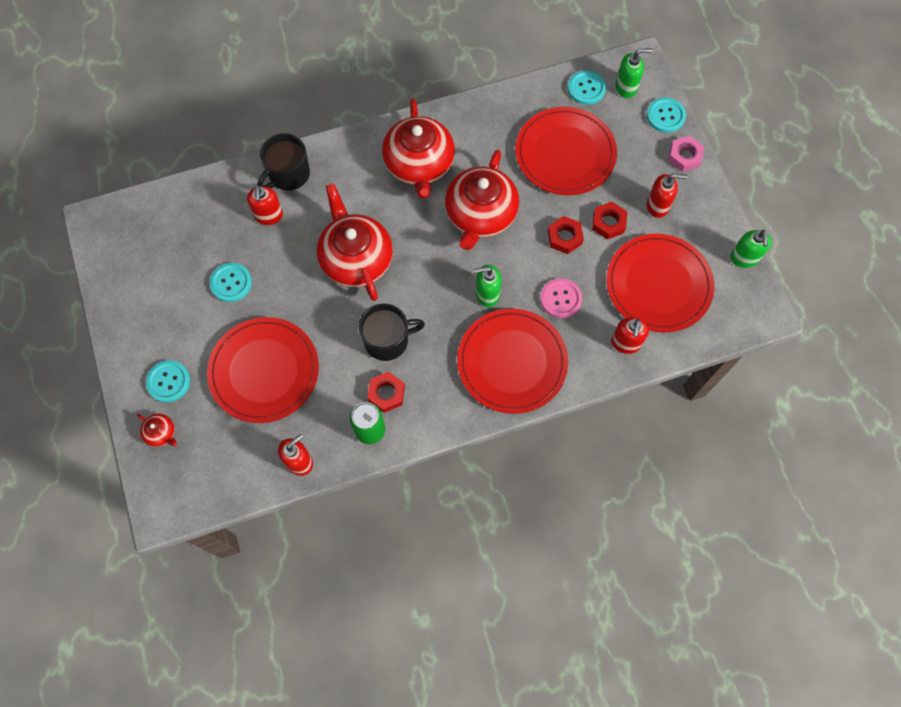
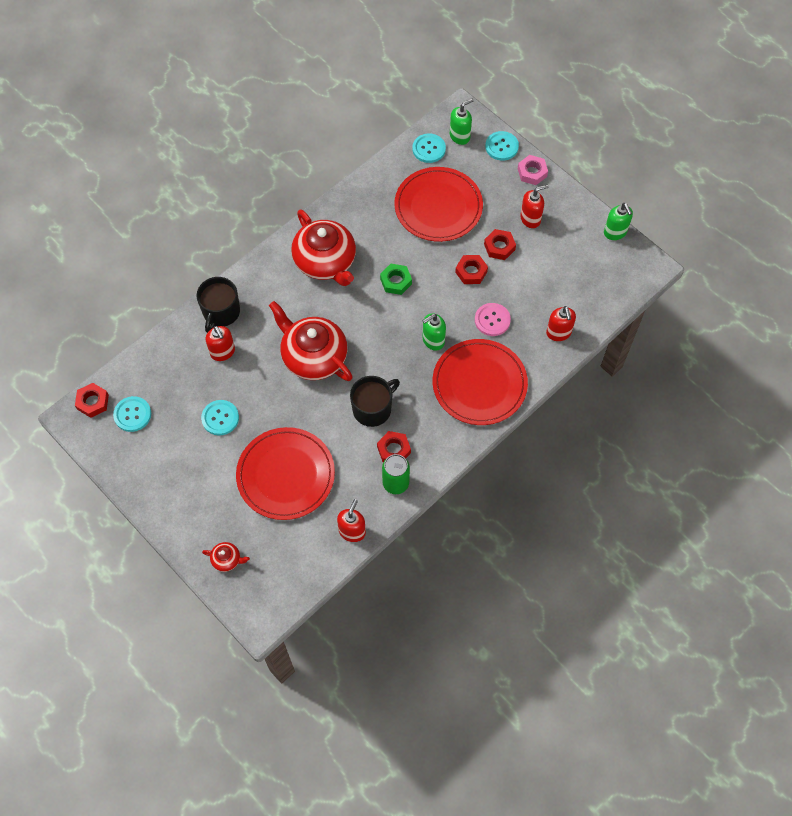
camera: 25 degrees left, 5 degrees down
turquoise button [146,360,190,403] -> turquoise button moved to [113,396,151,432]
red teapot [445,150,519,250] -> green nut [380,264,412,295]
red plate [607,234,714,333] -> none
none -> red nut [75,383,109,418]

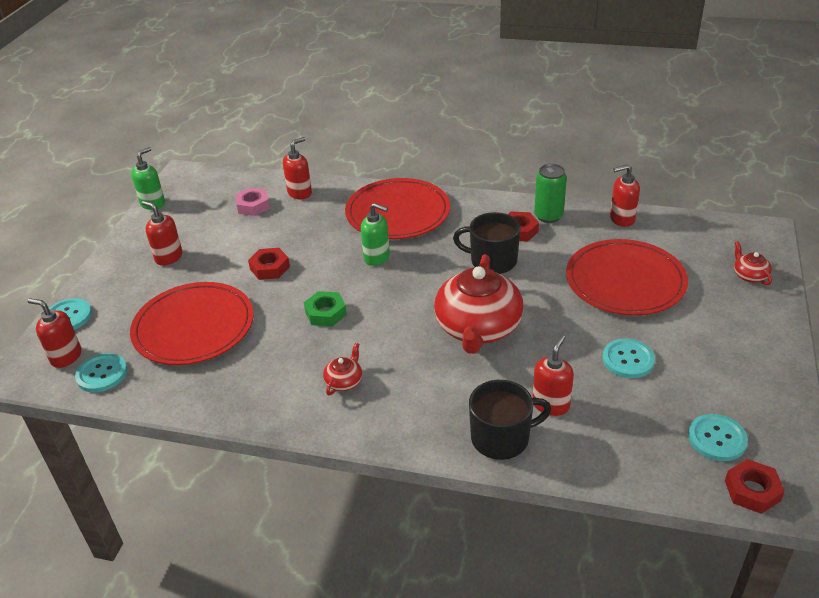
camera: 120 degrees left, 25 degrees down
red teapot [291,209,356,286] -> red teapot [323,343,362,395], size x0.42
green soap dispenser [450,99,474,145] -> red soap dispenser [28,298,81,368]
pink button [475,303,511,336] -> none
red nut [484,229,516,260] -> none
pink nut [518,155,548,185] -> pink nut moved to [235,187,270,216]

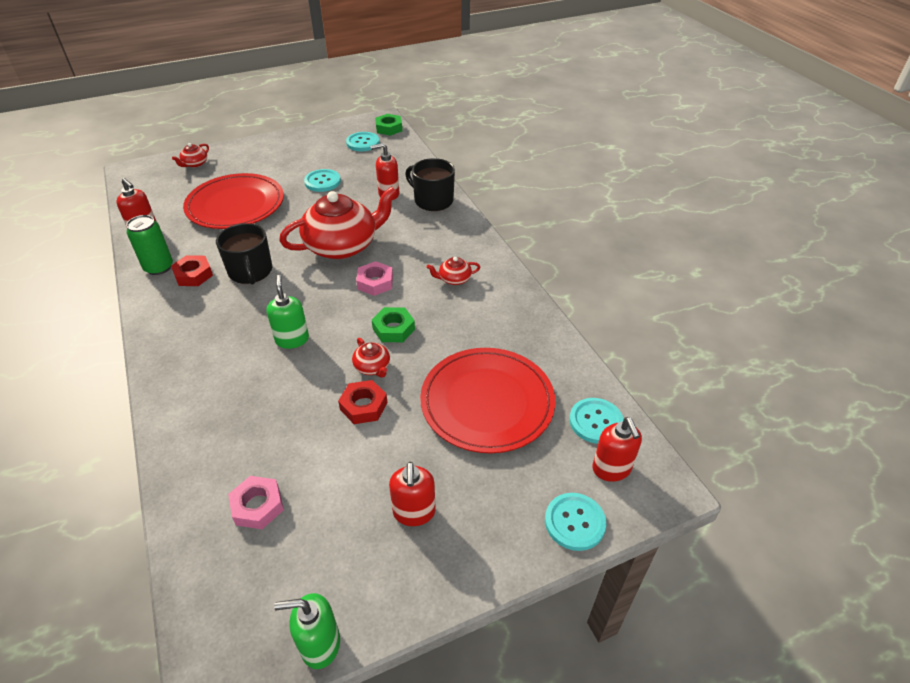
camera: 130 degrees left, 5 degrees up
red soap dispenser [283,137,312,199] -> none
red plate [345,178,450,239] -> none
red nut [725,459,785,514] -> green nut [375,114,402,136]
none -> red teapot [352,338,390,378]
none -> pink nut [356,261,393,296]

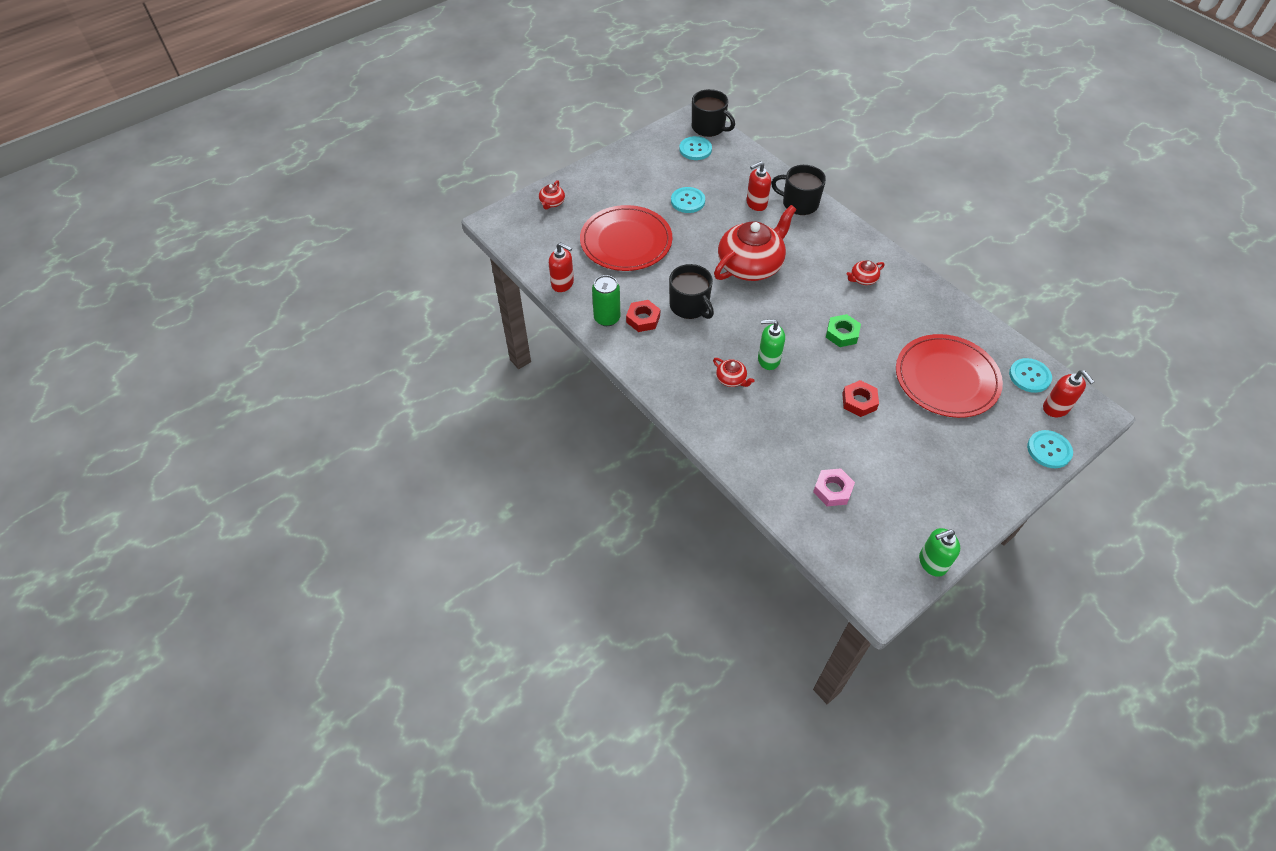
camera: 15 degrees left, 10 degrees up
green soap dispenser [266,275,309,349] -> green soap dispenser turned 60 degrees counterclockwise [758,319,785,370]
red teapot [352,338,390,378] -> red teapot moved to [713,358,755,387]
pink nut [356,261,393,296] -> none
green nut [375,114,402,136] -> black mug [692,89,735,137]
red soap dispenser [389,462,436,526] -> none

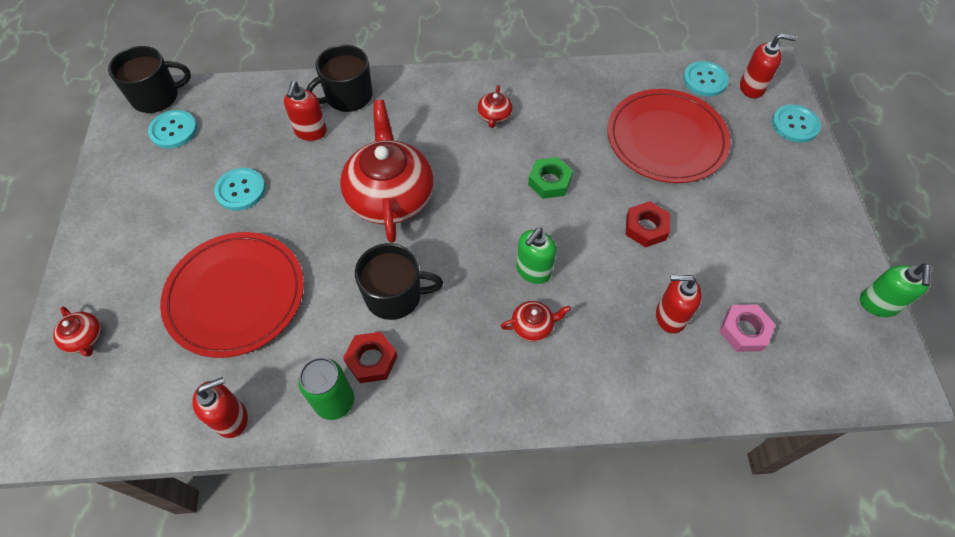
camera: 55 degrees left, 5 degrees up
none -> red soap dispenser [656,275,702,333]

